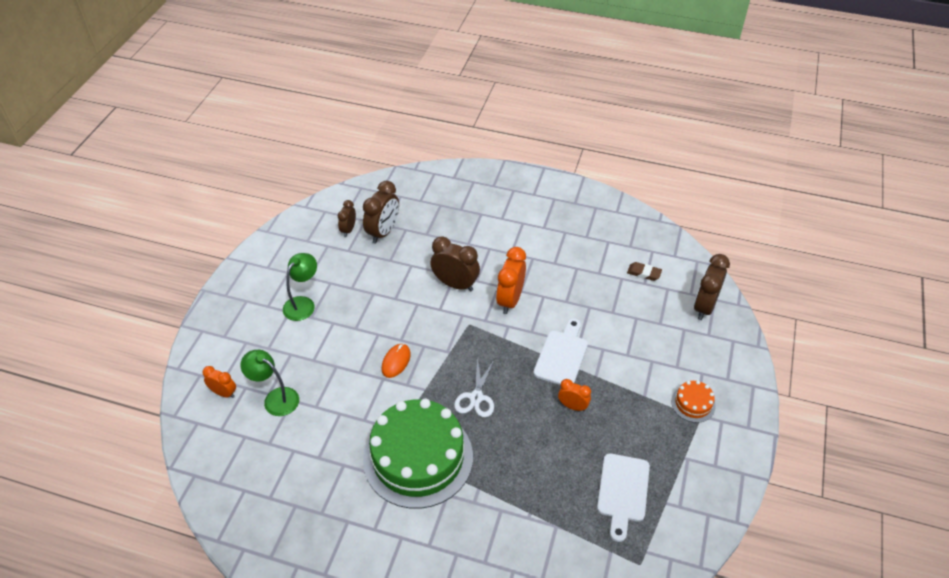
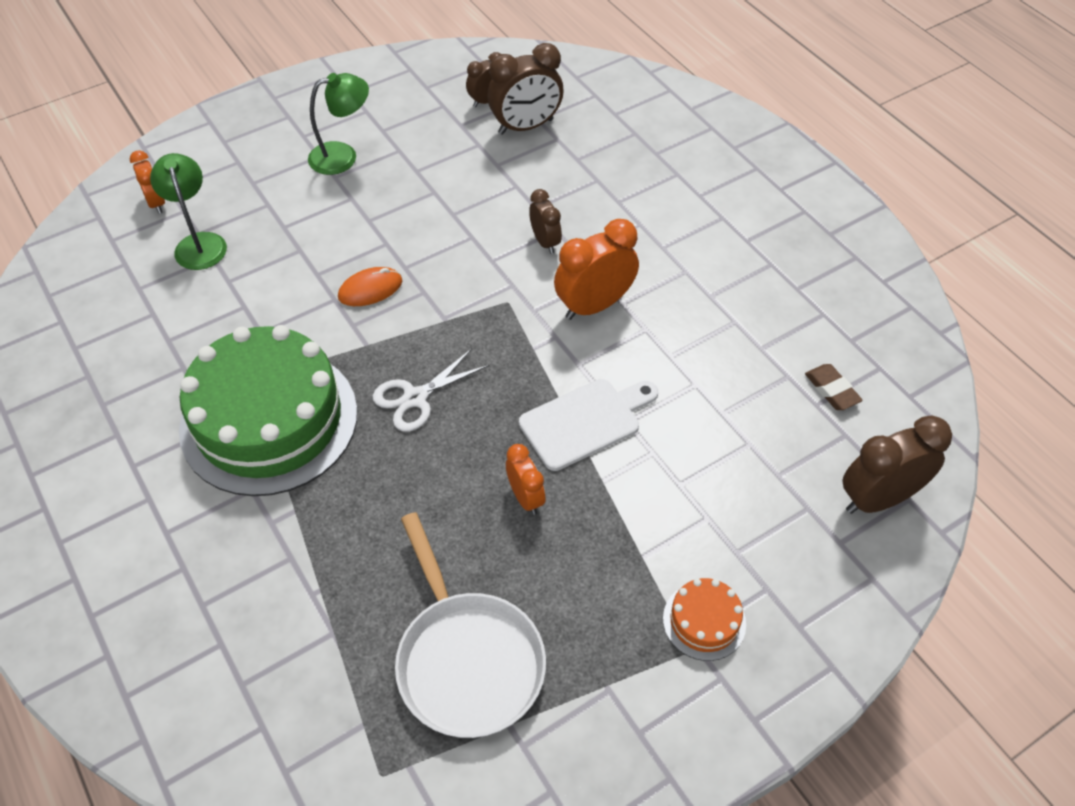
camera: 40 degrees right, 5 degrees up
brown clock [430,236,480,291] -> brown clock [529,189,562,254], size x0.58
white cutting board [597,453,650,542] -> white pan [395,512,546,738]

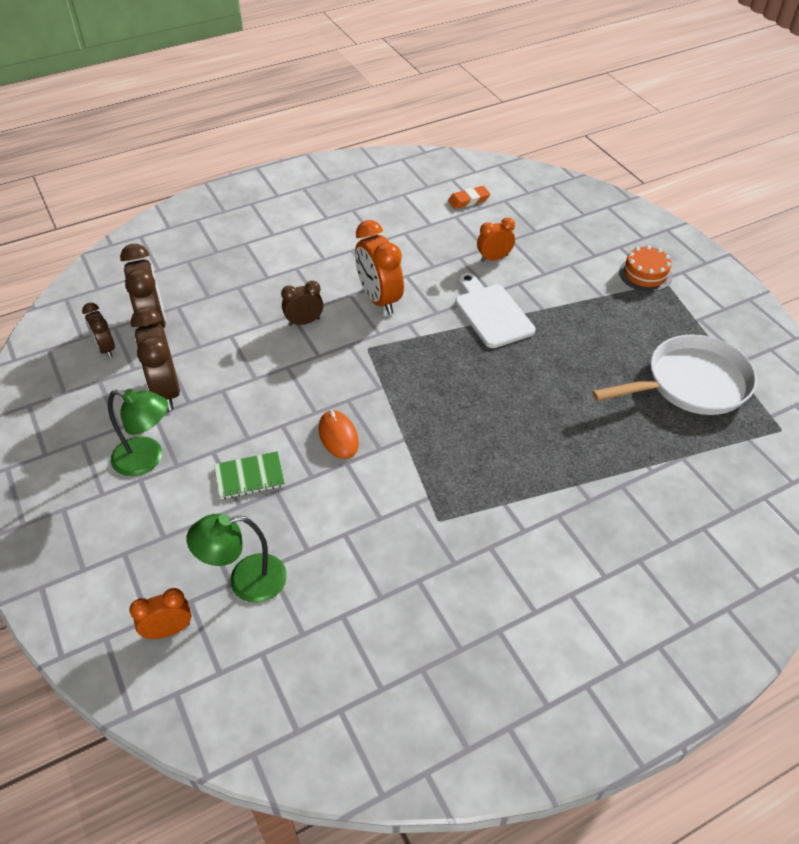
camera: 85 degrees left, 5 degrees down
green cake [179,325,357,496] -> none
green lamp [308,73,369,175] -> green lamp turned 120 degrees clockwise [108,389,168,476]
white scissors [373,349,489,432] -> none
orange clock [506,444,546,515] -> orange clock moved to [477,218,515,262]
brown eraser [805,364,863,410] -> orange eraser [448,186,490,209]
brown clock [843,415,952,514] -> brown clock moved to [131,307,180,411]
none -> green notebook [214,451,285,499]

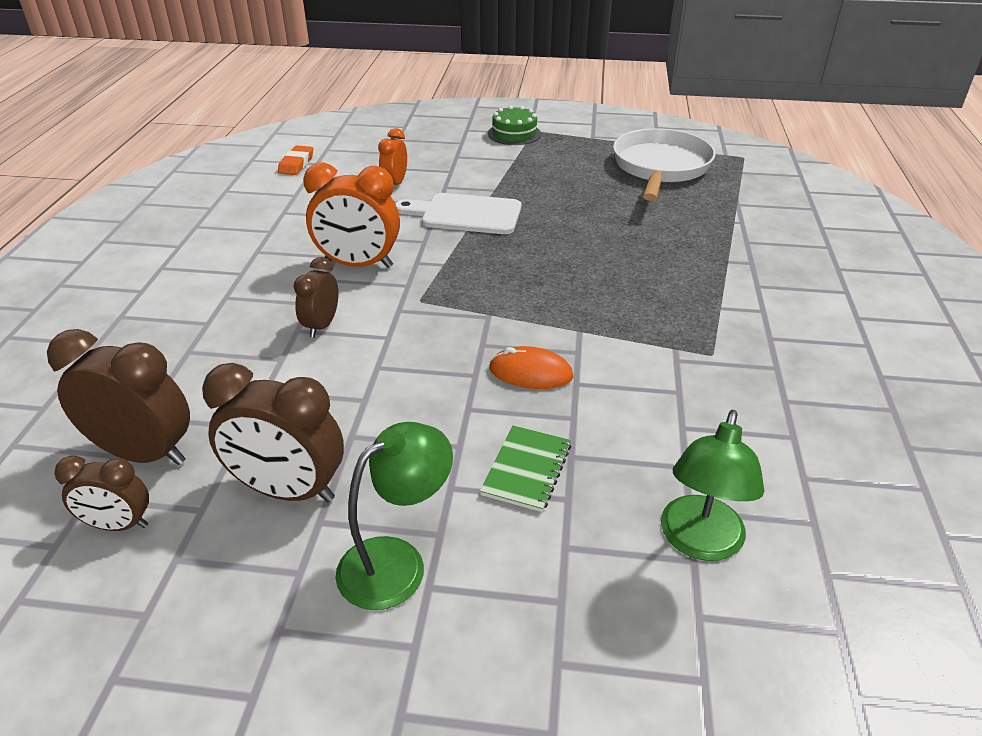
camera: 55 degrees left, 10 degrees down
orange clock [129,588,191,639] -> none
orange cake [619,245,672,292] -> green cake [488,105,541,145]

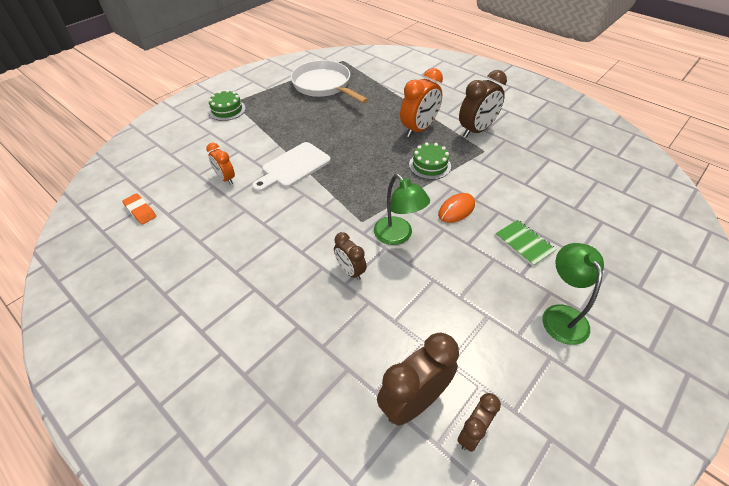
camera: 55 degrees left, 10 degrees up
brown clock [202,363,344,502] -> brown clock moved to [459,70,507,138]
orange clock [303,162,400,268] -> orange clock moved to [400,68,443,137]
green lamp [661,410,764,561] -> green lamp moved to [374,174,430,245]
none -> green cake [409,142,451,180]

